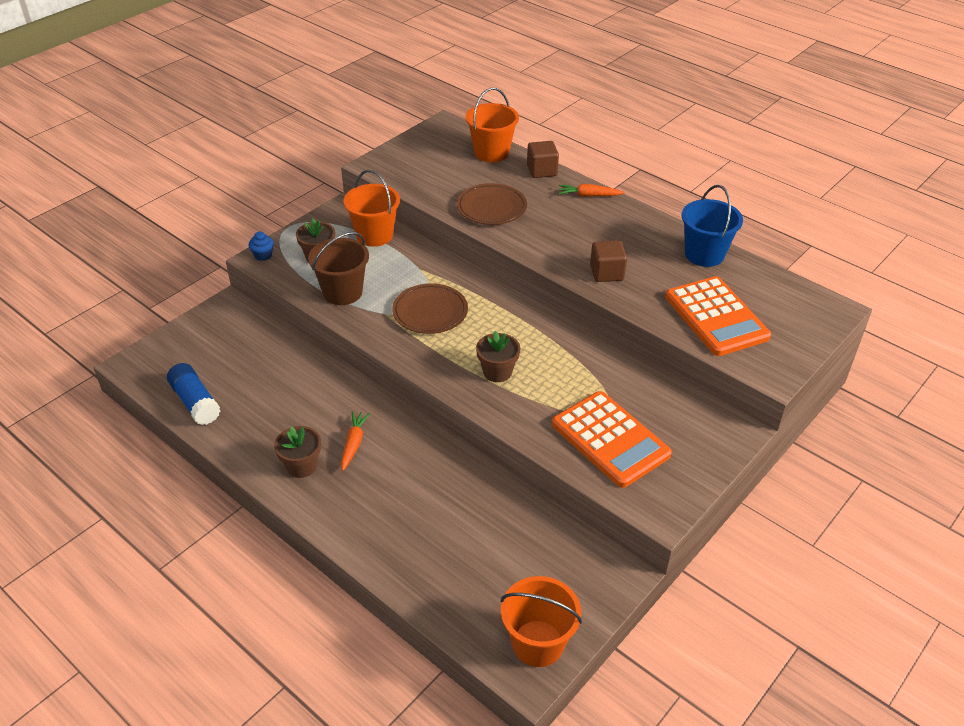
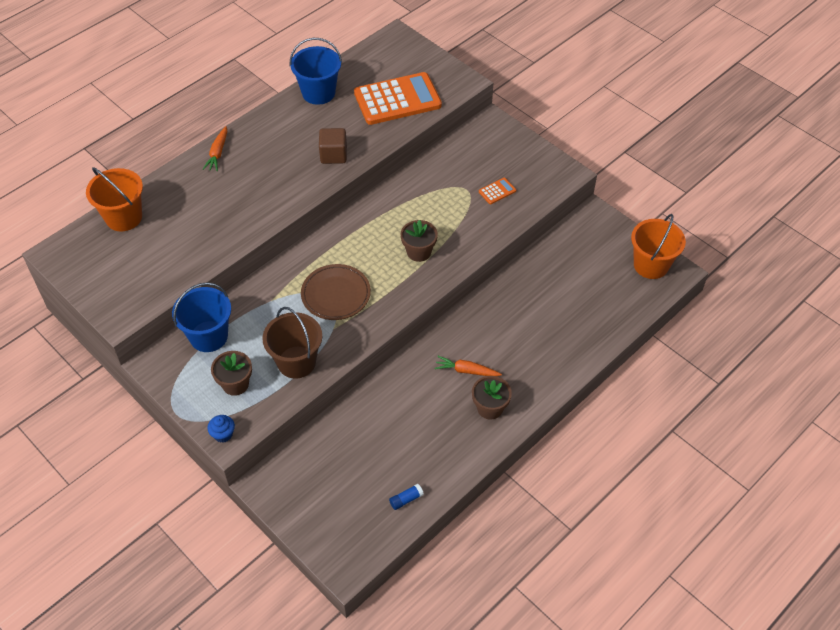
camera: 85 degrees left, 10 degrees up
blue glue stick [167,363,220,425] -> blue glue stick [389,484,424,510], size x0.49
orange bucket [343,170,400,247] -> blue bucket [172,282,231,352]
brown plate [457,183,527,225] -> none
brown cube [527,141,559,178] -> none
orange calculator [552,391,672,488] -> orange calculator [479,178,516,204], size x0.41

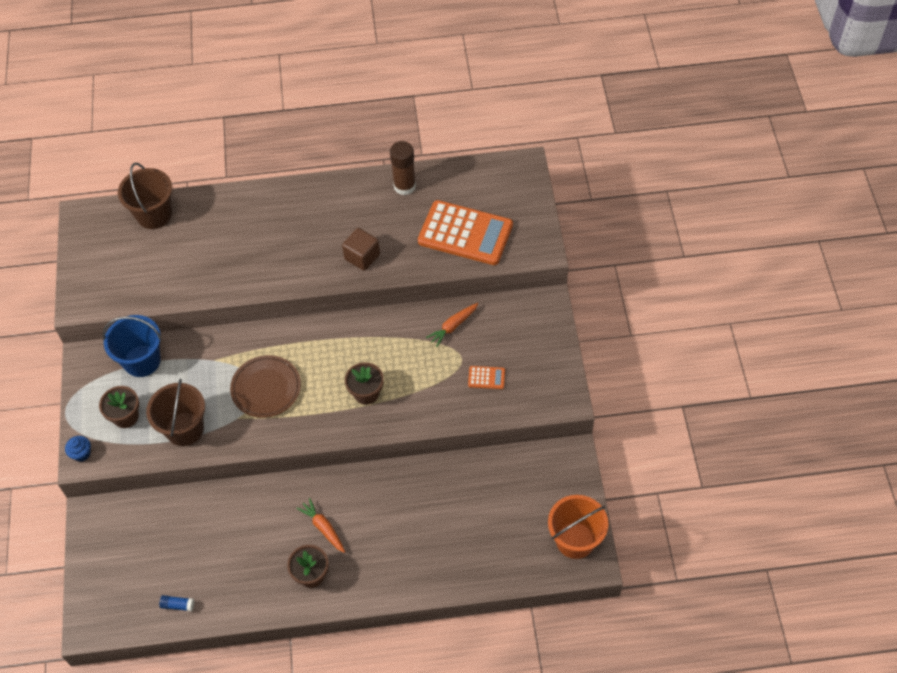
camera: 40 degrees right, 5 degrees up
orange bucket [86,167,143,231] -> brown bucket [118,163,172,229]
orange carrot [203,126,227,171] -> orange carrot moved to [426,303,479,347]
blue bucket [290,38,342,105] -> brown glue stick [390,141,416,195]

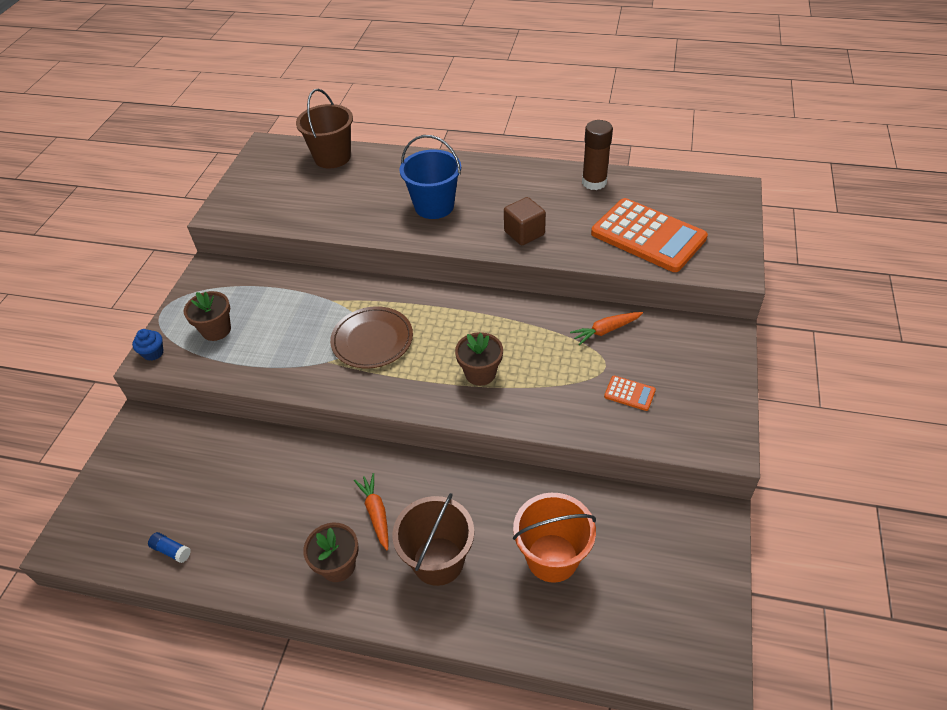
camera: 20 degrees right, 10 degrees down
blue bucket [102,315,162,377] -> blue bucket moved to [399,135,461,219]
brown bucket [146,379,205,446] -> brown bucket moved to [392,493,474,586]
orange bucket [548,495,609,559] -> orange bucket moved to [513,493,596,583]

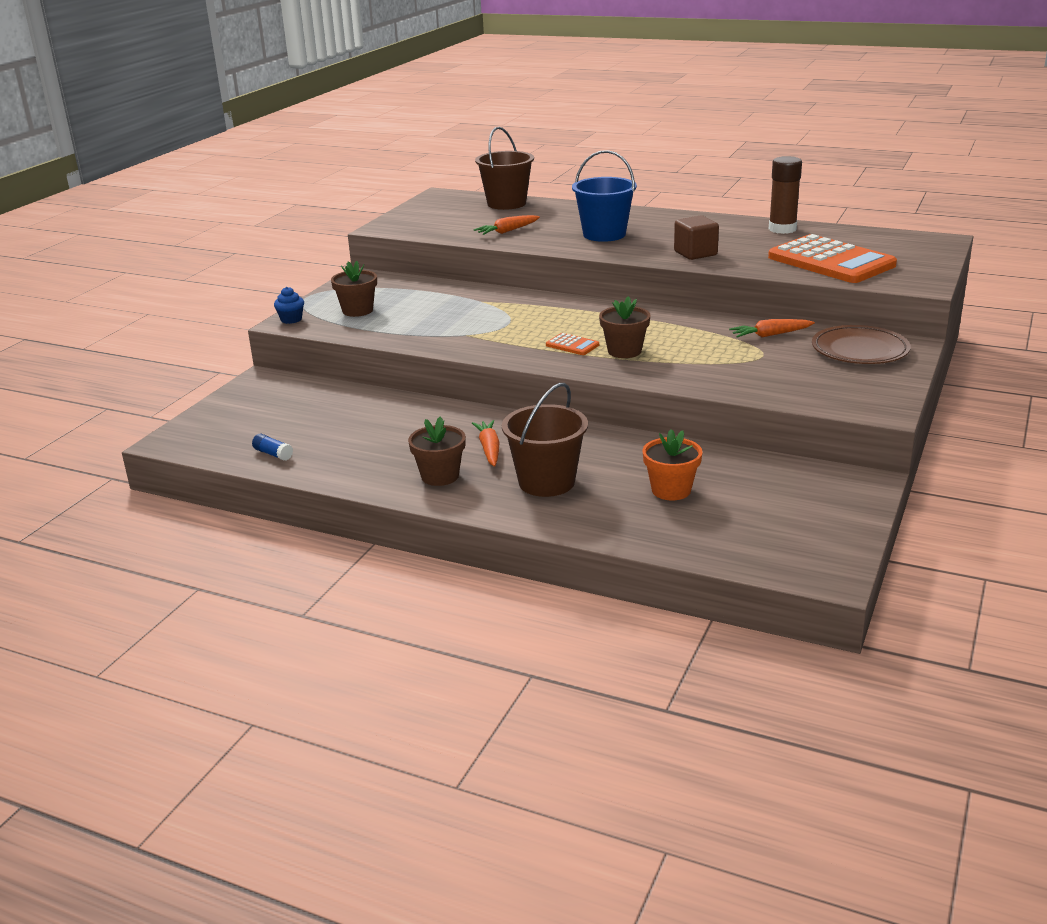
camera: 10 degrees right, 20 degrees down
brown plate [330,306,413,368] -> brown plate moved to [812,325,911,364]
orange bucket [513,493,596,583] -> orange flower pot [642,429,703,500]
orange calculator [604,376,656,411] -> orange calculator moved to [546,333,599,355]
none -> orange carrot [474,215,540,235]

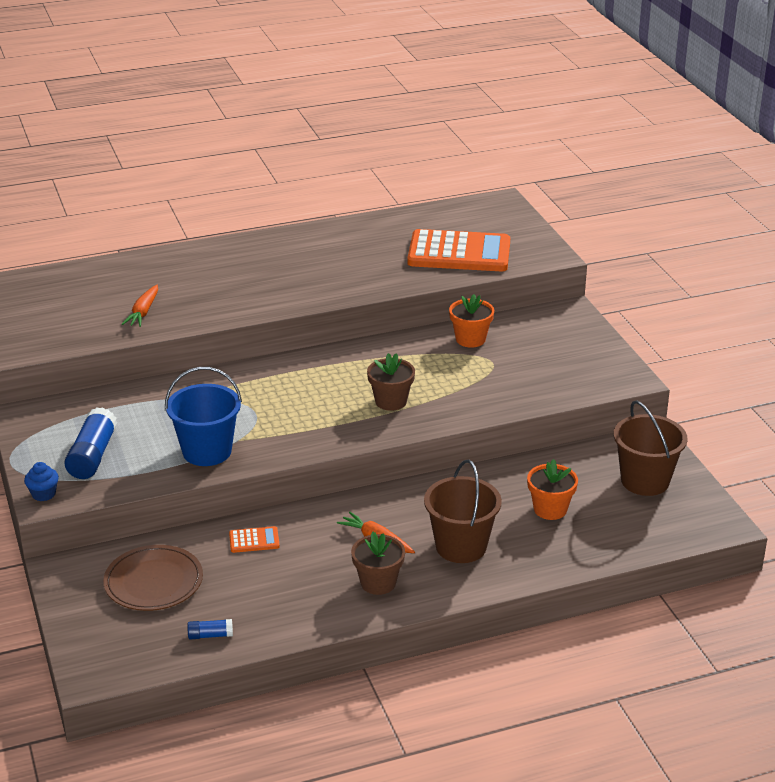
camera: 45 degrees left, 5 degrees up
brown flower pot [331,261,377,317] -> blue glue stick [64,407,117,479]
brown bucket [475,127,534,210] -> brown bucket moved to [614,400,688,496]
orange calculator [546,333,599,355] -> orange calculator moved to [229,526,280,553]
blue bucket [572,150,637,242] -> blue bucket moved to [165,367,242,466]
brown cube [674,215,719,260] -> none
orange carrot [729,319,815,338] -> orange flower pot [449,294,494,348]
brown glue stick [769,156,802,234] -> none
brown plate [812,325,911,364] -> brown plate moved to [103,545,203,611]

